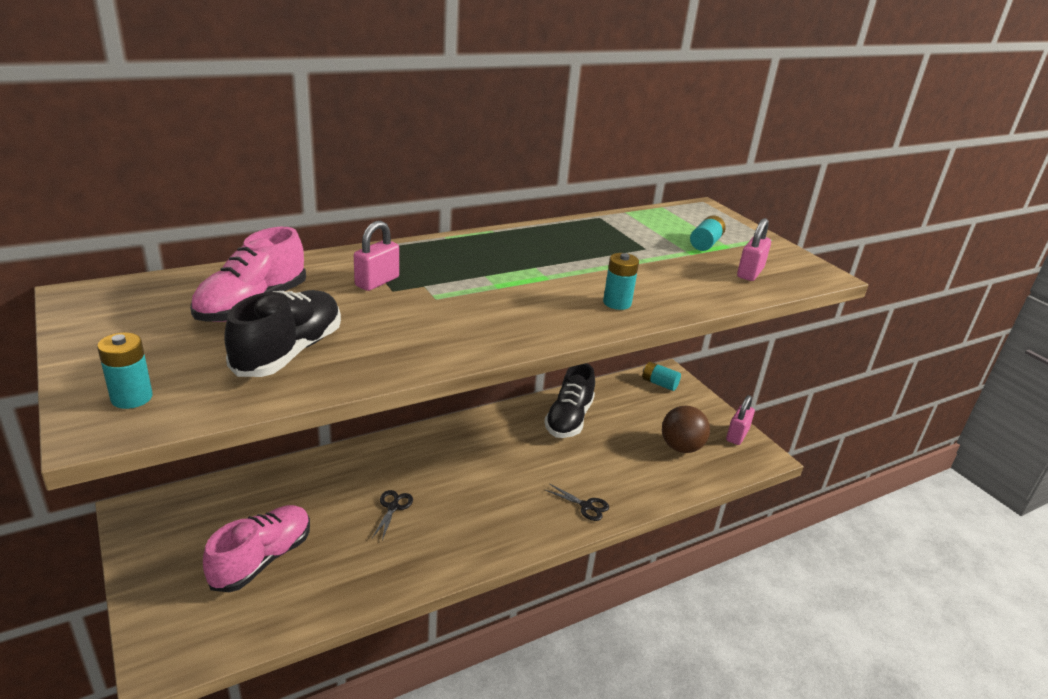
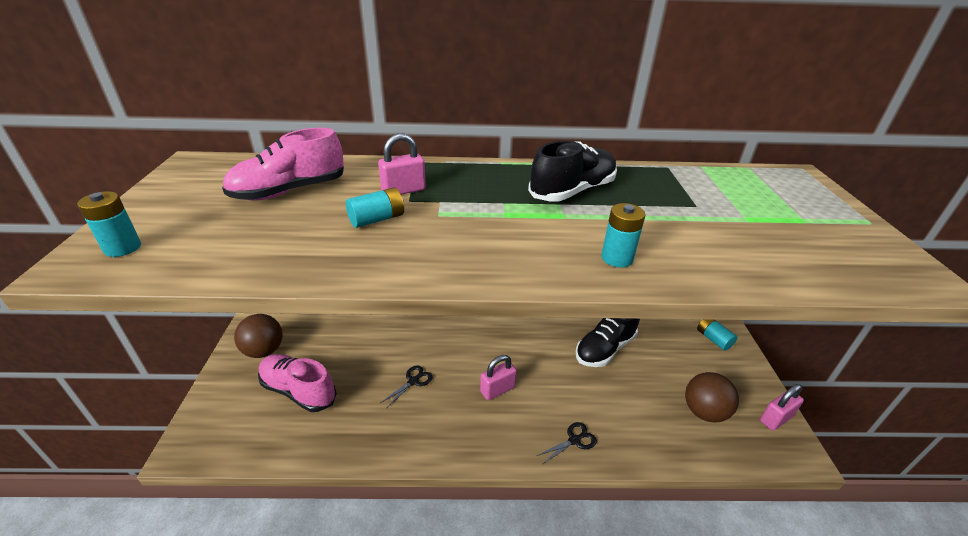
camera: 30 degrees right, 5 degrees up
pink shoe [203,505,310,592] -> pink shoe turned 120 degrees counterclockwise [258,354,337,412]
black shoe [224,290,341,377] -> black shoe moved to [528,141,617,202]
black scissors [545,484,609,521] -> black scissors turned 90 degrees counterclockwise [537,422,597,463]
turquoise battery [690,216,726,251] -> turquoise battery moved to [346,187,404,228]
pink padlock [737,218,771,281] -> pink padlock moved to [480,355,517,400]
none -> brown ball [234,314,283,358]

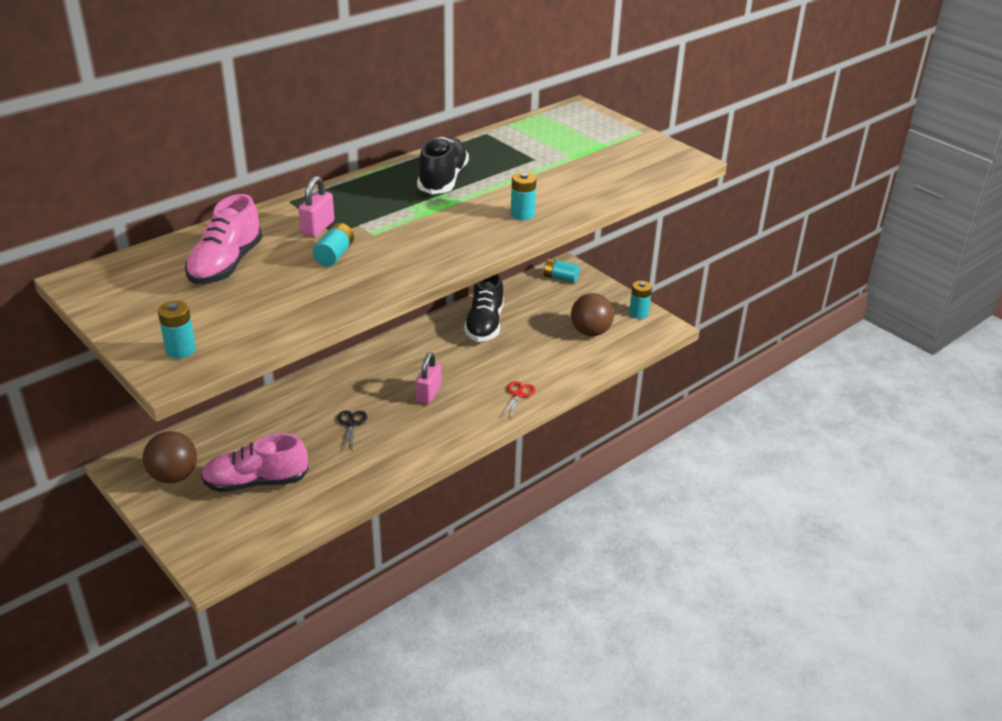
camera: 40 degrees left, 0 degrees up
black scissors [537,422,597,463] -> red scissors [501,381,535,418]
pink padlock [760,384,804,431] -> turquoise battery [629,281,652,319]

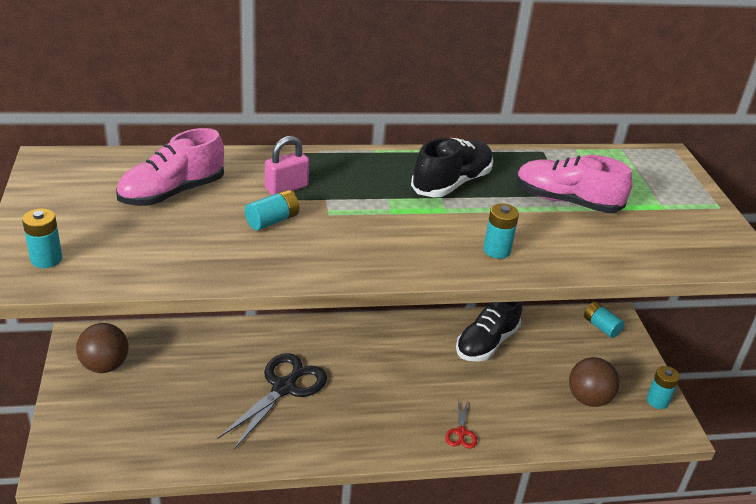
camera: 30 degrees right, 0 degrees up
pink shoe [201,433,308,492] -> pink shoe moved to [516,155,632,213]
black scissors [337,411,367,450] -> black scissors [217,353,327,449], size x2.11
pink padlock [416,353,441,404] -> none
red scissors [501,381,535,418] -> red scissors turned 135 degrees clockwise [445,399,477,449]

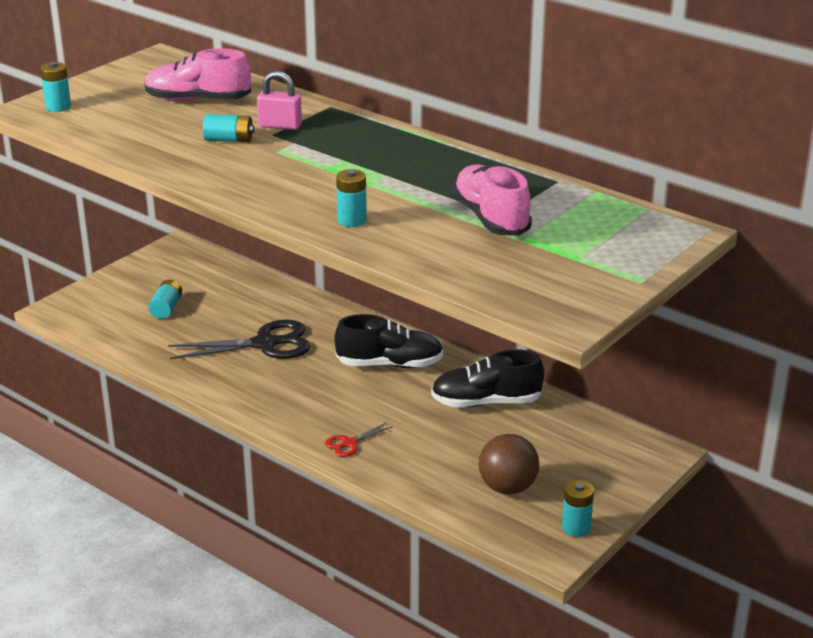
camera: 50 degrees right, 5 degrees down
brown ball [76,323,129,373] -> none
black shoe [411,138,493,197] -> black shoe moved to [334,314,443,368]
turquoise battery [584,302,624,338] -> turquoise battery moved to [149,279,182,319]

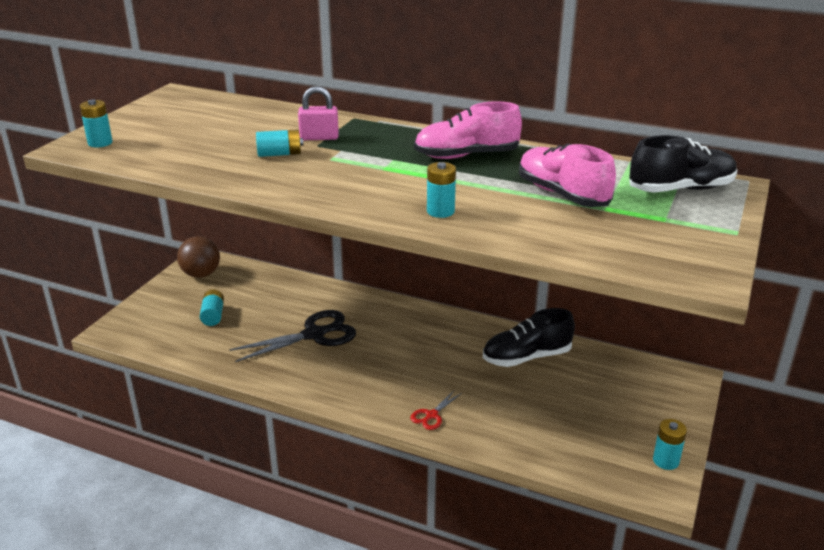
camera: 15 degrees left, 0 degrees up
pink shoe [144,49,251,102] -> pink shoe moved to [414,101,522,159]
black shoe [334,314,443,368] -> black shoe moved to [629,135,738,192]
brown ball [479,434,539,495] -> brown ball moved to [177,236,220,278]

